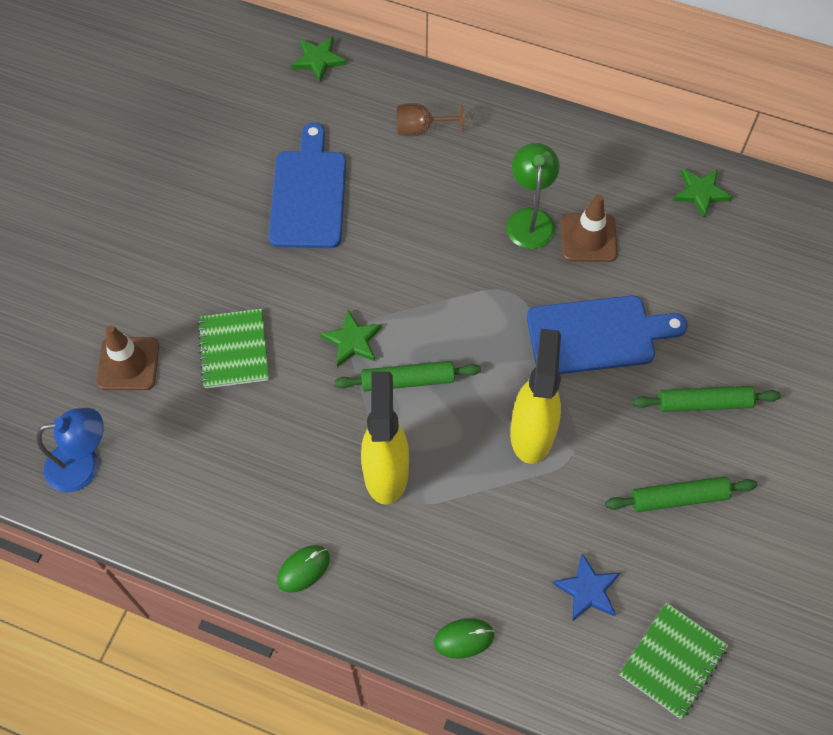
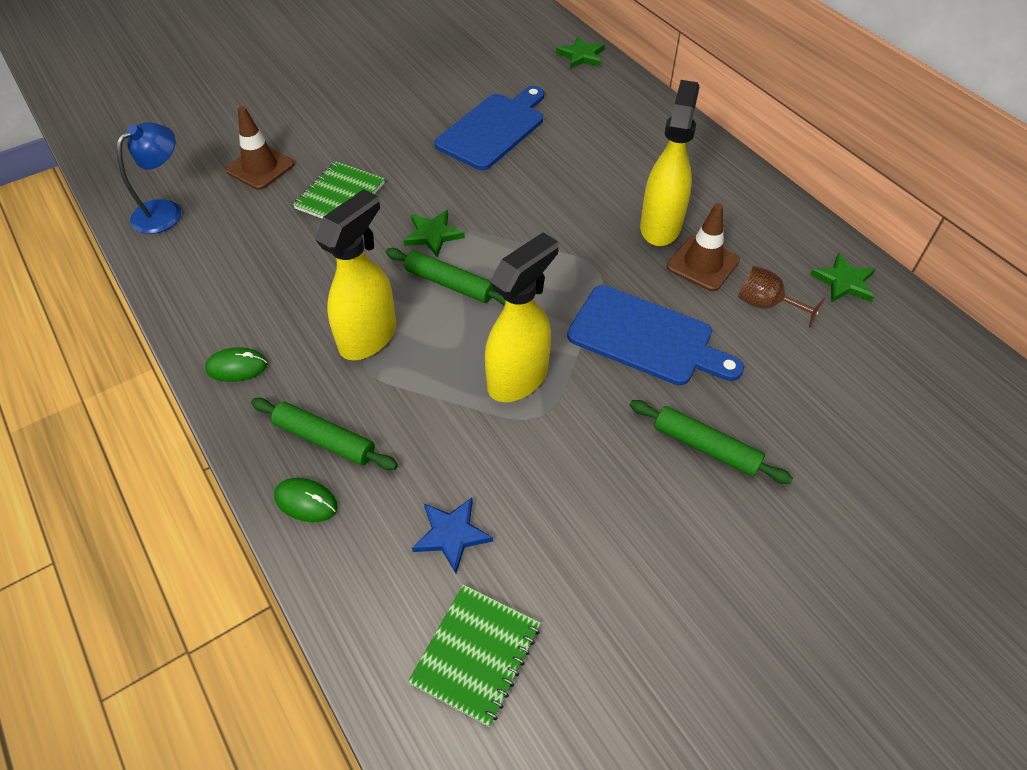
camera: 35 degrees right, 10 degrees down
blue lamp [36,408,104,492] -> blue lamp turned 75 degrees counterclockwise [117,122,181,234]
brown goblet [397,103,464,136] -> brown goblet moved to [738,266,825,327]
green lamp [506,143,560,249] -> yellow spray bottle [640,80,700,246]
green rolling pin [605,477,757,512] -> green rolling pin moved to [251,398,398,470]
green notebook [619,602,729,719] -> green notebook turned 45 degrees counterclockwise [408,584,541,727]

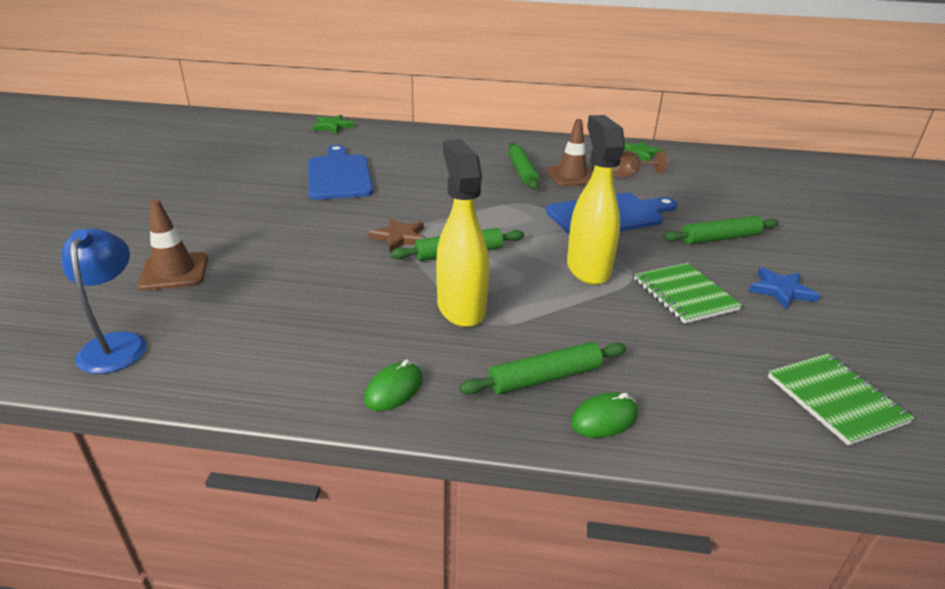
camera: 50 degrees left, 20 degrees down
green notebook [293,161,385,219] -> green notebook moved to [634,263,742,324]
green star [403,210,465,257] -> brown star [368,218,424,252]
blue star [412,498,493,573] -> blue star moved to [749,267,820,309]
yellow spray bottle [640,80,700,246] -> green rolling pin [508,143,539,190]

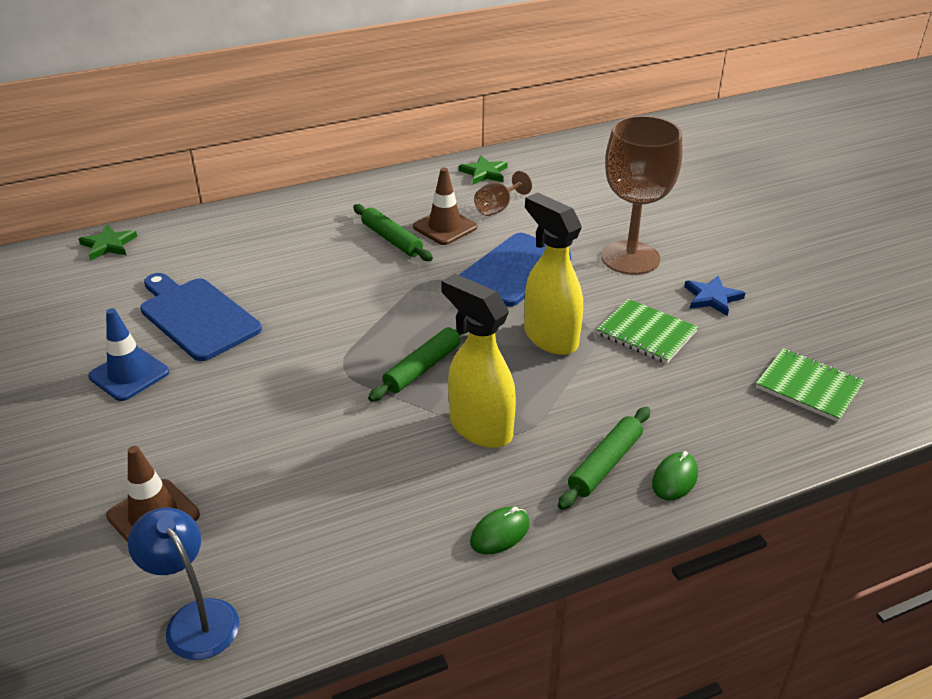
camera: 30 degrees left, 5 degrees up
green mouse [364,359,423,411] -> green mouse turned 45 degrees clockwise [470,507,530,554]
brown star [368,218,424,252] -> none
green rolling pin [664,216,779,244] -> brown goblet [601,116,683,275]
none -> blue traffic cone [88,308,169,401]

